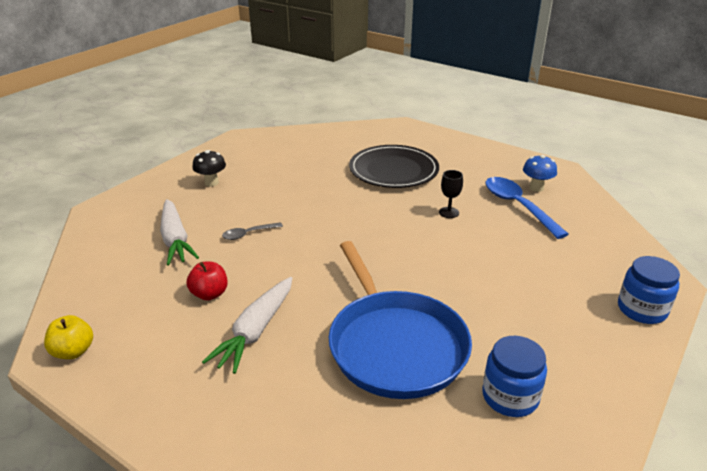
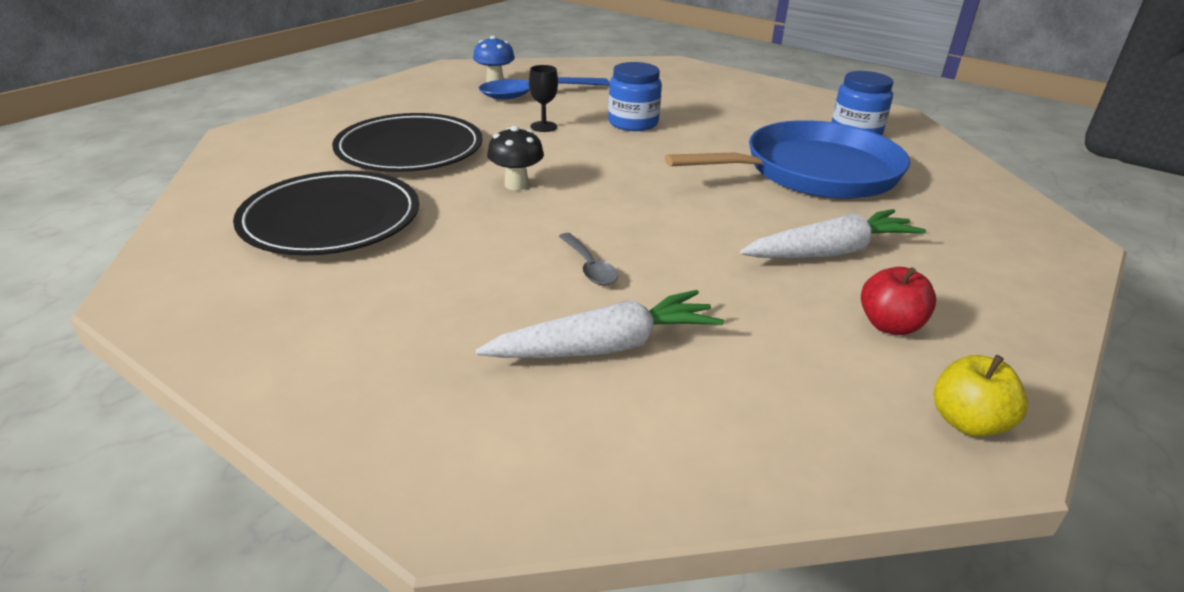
camera: 90 degrees left, 0 degrees up
red apple [187,262,228,301] -> red apple moved to [861,267,936,335]
black mushroom [192,150,226,187] -> black mushroom moved to [487,126,544,190]
white carrot [202,277,292,374] -> white carrot turned 45 degrees counterclockwise [740,209,926,258]
blue jar [618,256,680,324] -> blue jar moved to [608,62,662,131]
none -> black plate [233,170,419,256]

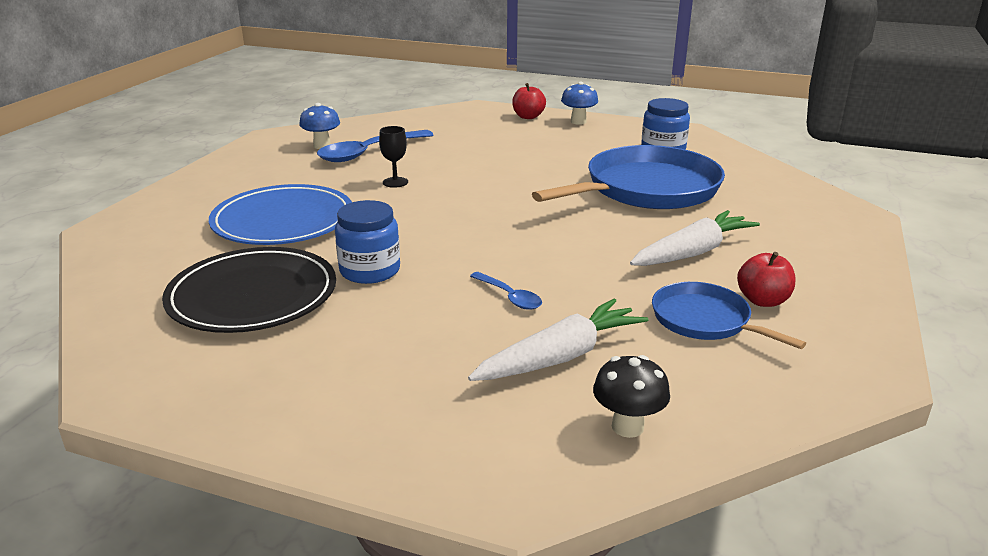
camera: 15 degrees left, 5 degrees down
black plate [332,113,483,172] -> blue plate [209,184,352,245]
black mushroom [487,126,544,190] -> black mushroom moved to [593,355,670,438]
grey spoon [559,233,618,285] -> blue spoon [470,272,542,310]
blue jar [608,62,662,131] -> blue jar moved to [335,200,400,284]
yellow apple [934,355,1028,437] -> none
none -> red apple [512,83,546,119]
none -> blue mushroom [561,81,598,125]
none -> blue pan [652,282,806,349]

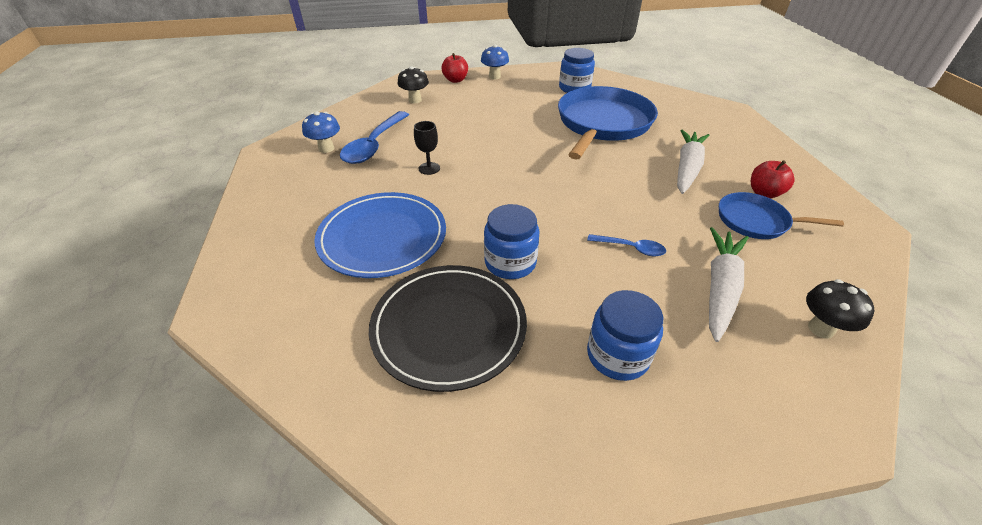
camera: 30 degrees left, 15 degrees up
none -> black mushroom [398,66,429,103]
none -> blue jar [587,290,664,381]

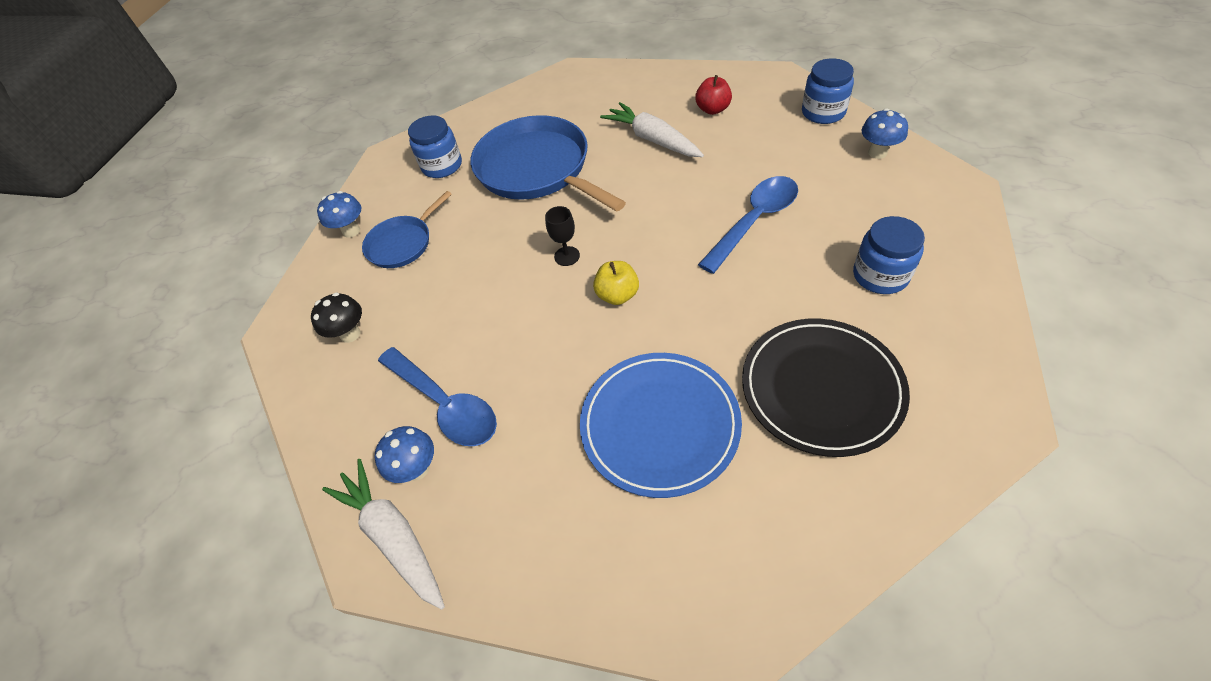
camera: 60 degrees left, 10 degrees up
black goblet [414,121,440,175] -> black goblet moved to [545,206,580,266]
red apple [442,53,468,83] -> none
blue jar [484,204,539,279] -> blue jar moved to [802,58,854,124]
blue spoon [587,234,666,256] -> blue spoon [698,176,798,274], size x1.94
white carrot [709,227,749,342] -> white carrot moved to [322,459,445,610]
blue pan [719,192,844,239] -> blue pan moved to [362,191,452,268]
black mushroom [806,279,875,339] -> blue mushroom [862,108,908,159]
none -> yellow apple [593,261,639,305]

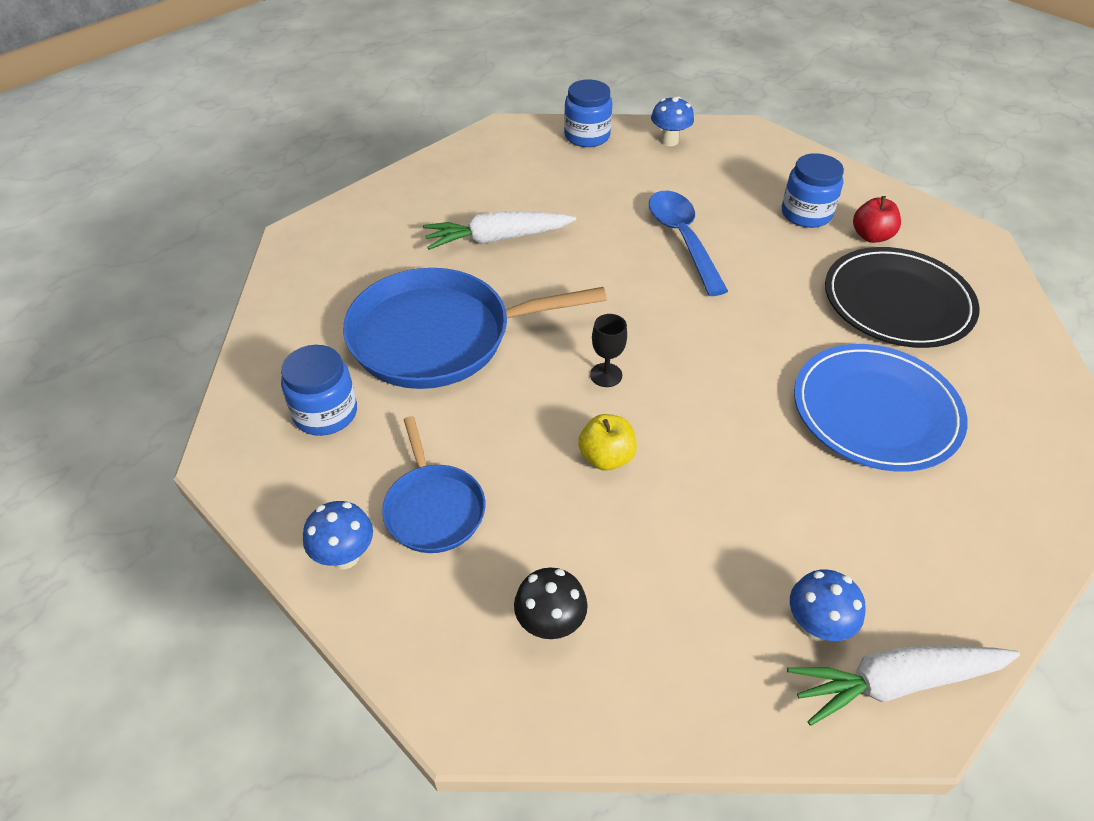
camera: 65 degrees left, 5 degrees down
blue spoon [378,347,497,446] -> none
yellow apple [593,261,639,305] -> yellow apple moved to [578,414,637,471]
red apple [695,75,732,115] -> red apple moved to [853,196,901,243]

